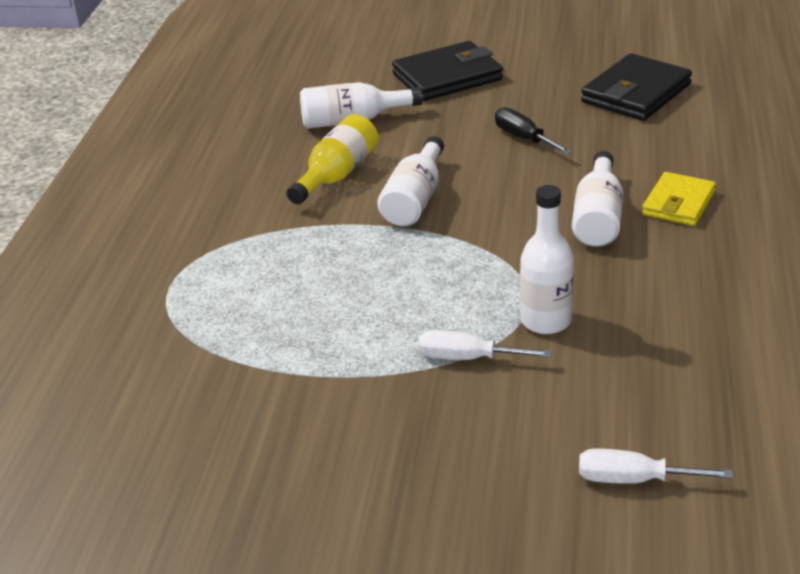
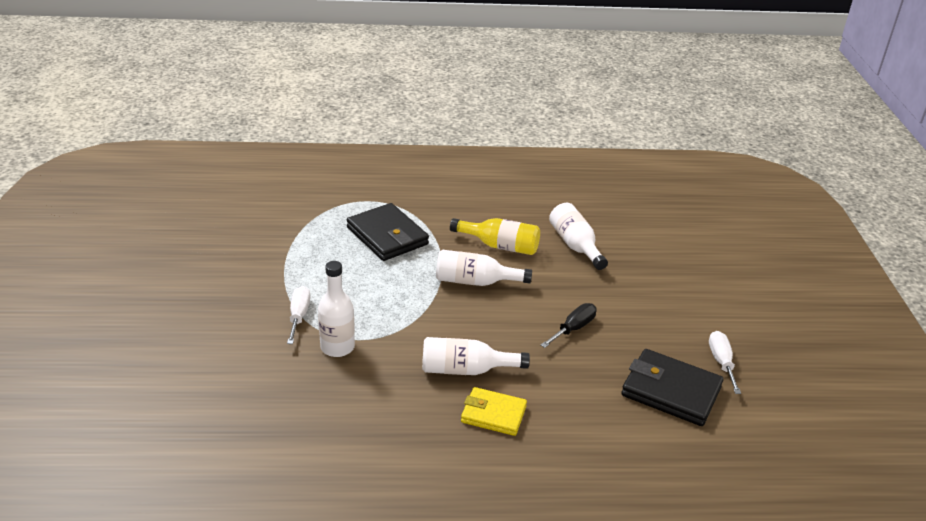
camera: 75 degrees right, 0 degrees up
black wallet [392,41,503,101] -> black wallet moved to [347,203,429,261]
white screwdriver [579,448,733,484] -> white screwdriver moved to [709,331,741,394]

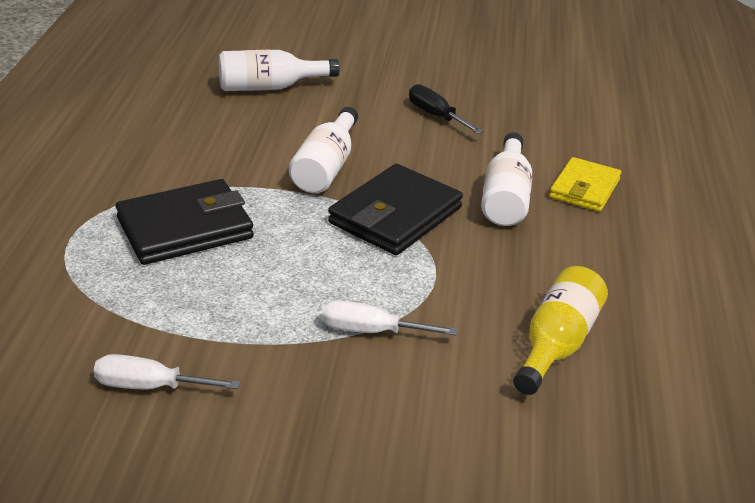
camera: 80 degrees left, 0 degrees up
white bottle [318,261,355,357] -> none
yellow bottle [450,218,540,255] -> yellow bottle moved to [513,266,608,395]
black wallet [621,349,724,426] -> black wallet moved to [328,164,463,255]
white screwdriver [709,331,741,394] -> white screwdriver moved to [94,354,240,390]

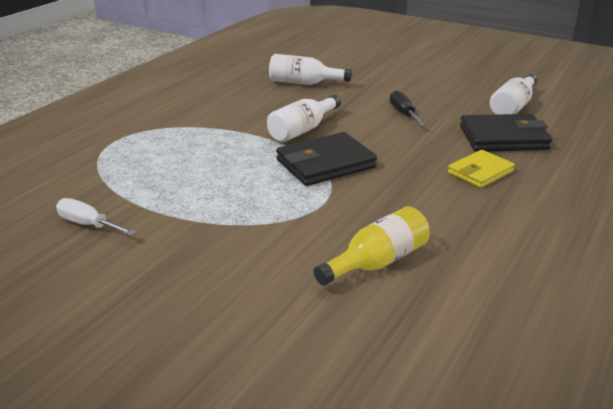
camera: 25 degrees right, 5 degrees down
black wallet [116,179,254,265] -> black wallet moved to [460,114,552,152]
white screwdriver [322,300,458,336] -> none
white bottle [481,132,532,226] -> white bottle moved to [490,74,537,115]

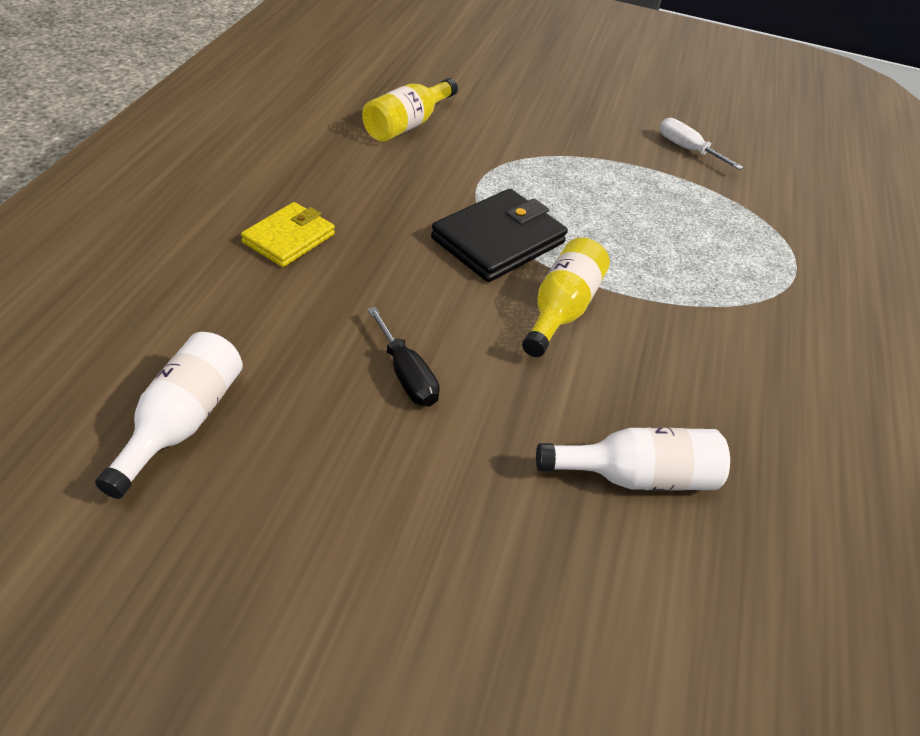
camera: 160 degrees right, 15 degrees up
white screwdriver [56,198,135,235] -> white screwdriver turned 150 degrees counterclockwise [659,118,743,170]
white bottle [267,95,341,142] -> yellow bottle [522,238,610,357]
black wallet [460,114,552,152] -> none

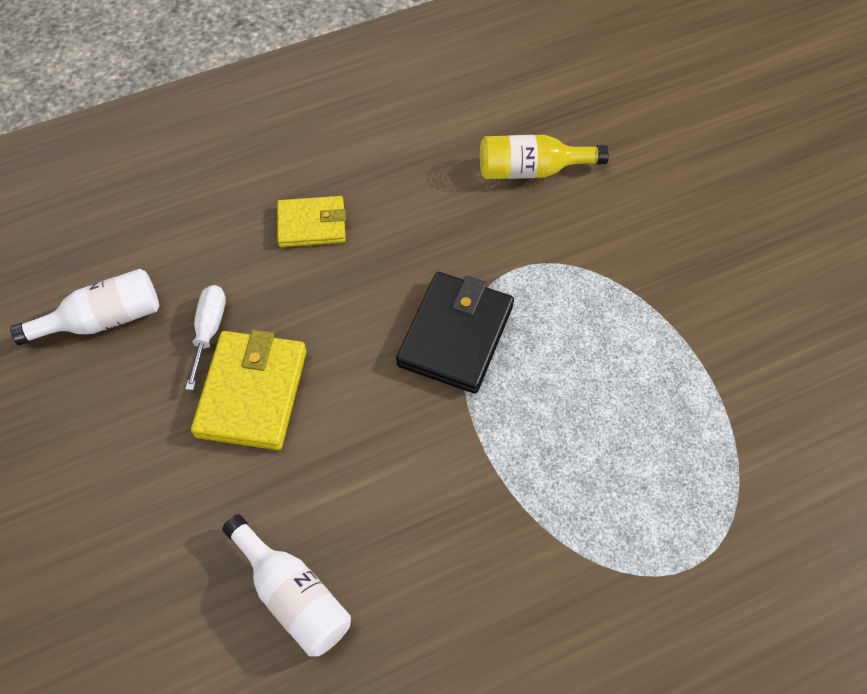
camera: 55 degrees right, 15 degrees up
black screwdriver [367,307,440,407] -> yellow wallet [191,330,307,450]
black wallet [431,189,568,282] -> black wallet turned 75 degrees counterclockwise [396,272,514,393]
yellow bottle [522,238,610,357] -> none
white screwdriver [659,118,743,170] -> white screwdriver moved to [185,285,226,390]

